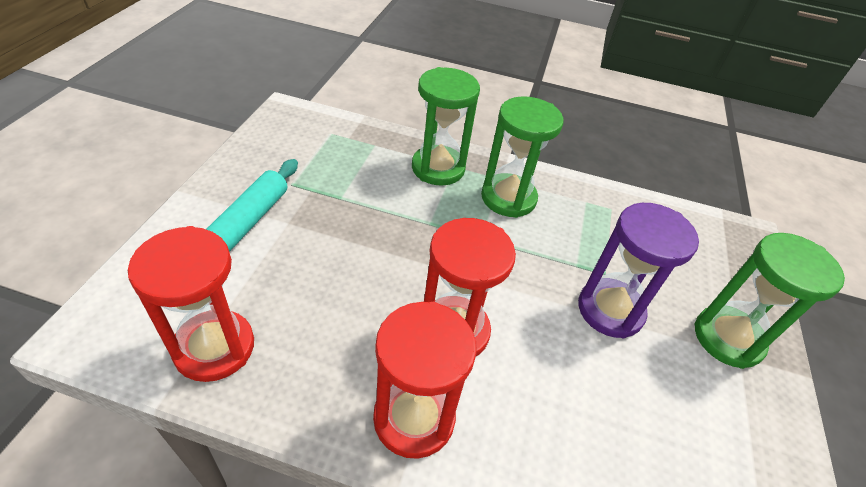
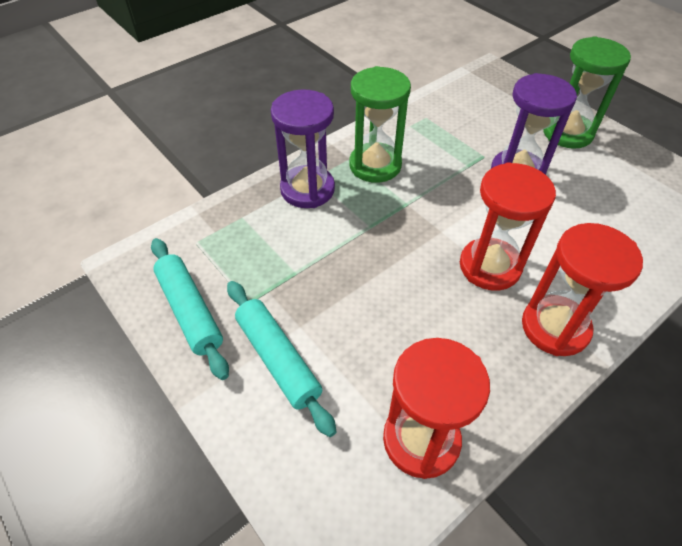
camera: 50 degrees left, 5 degrees up
green hourglass [412,67,480,186] -> purple hourglass [271,89,335,208]
none -> turquoise rolling pin [151,238,229,380]

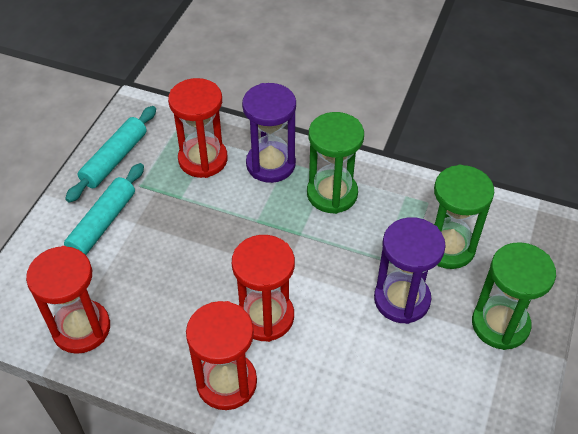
camera: 60 degrees right, 0 degrees up
none -> red hourglass [168,78,228,178]
none -> green hourglass [434,164,494,269]

